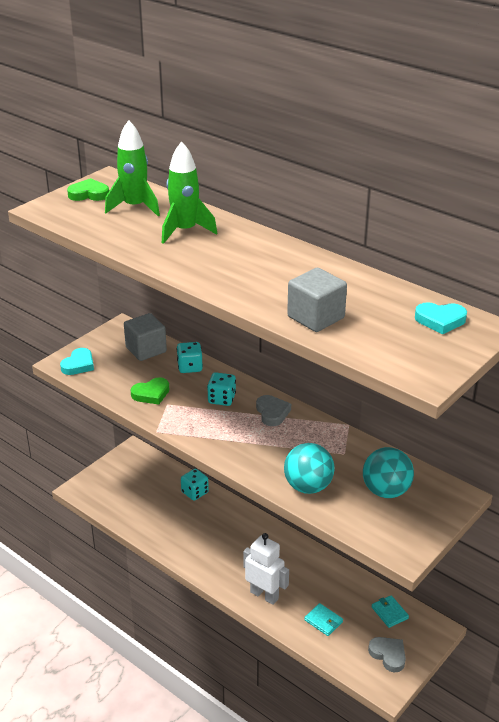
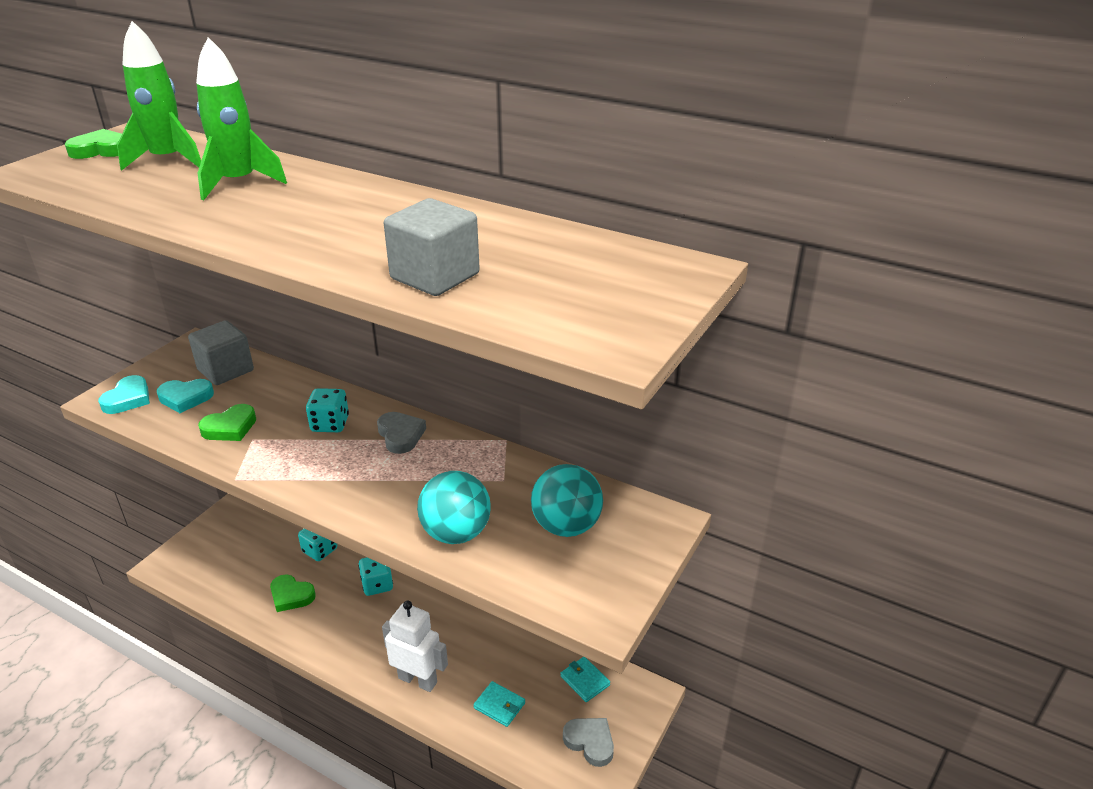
camera: 10 degrees left, 0 degrees up
turquoise dice [177,342,203,373] -> turquoise dice moved to [358,558,393,596]
turquoise heart [415,302,467,334] -> turquoise heart moved to [157,379,214,413]
none -> green heart [270,574,316,612]

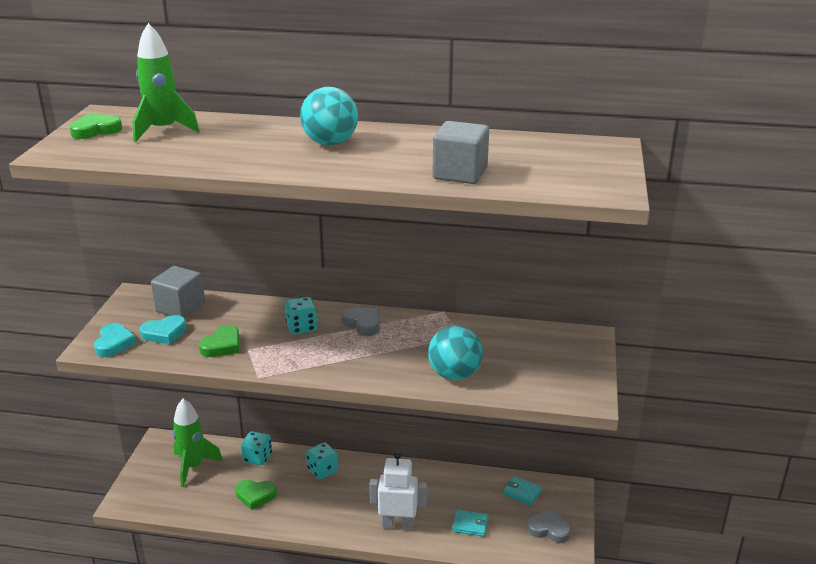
camera: 20 degrees left, 5 degrees down
green rocket [196,37,287,200] -> green rocket moved to [172,399,223,487]
turquoise ball [531,464,603,537] -> turquoise ball moved to [300,87,358,146]

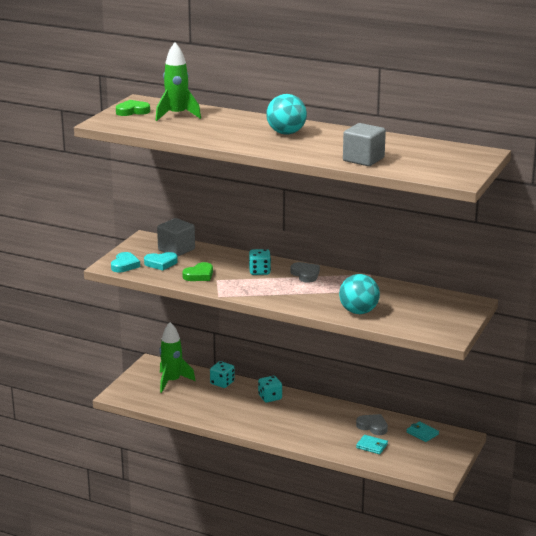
camera: 15 degrees right, 5 degrees down
green heart [235,479,277,510] -> none
white robot [369,452,427,530] -> none
grey heart [527,510,571,543] -> grey heart moved to [356,414,388,435]

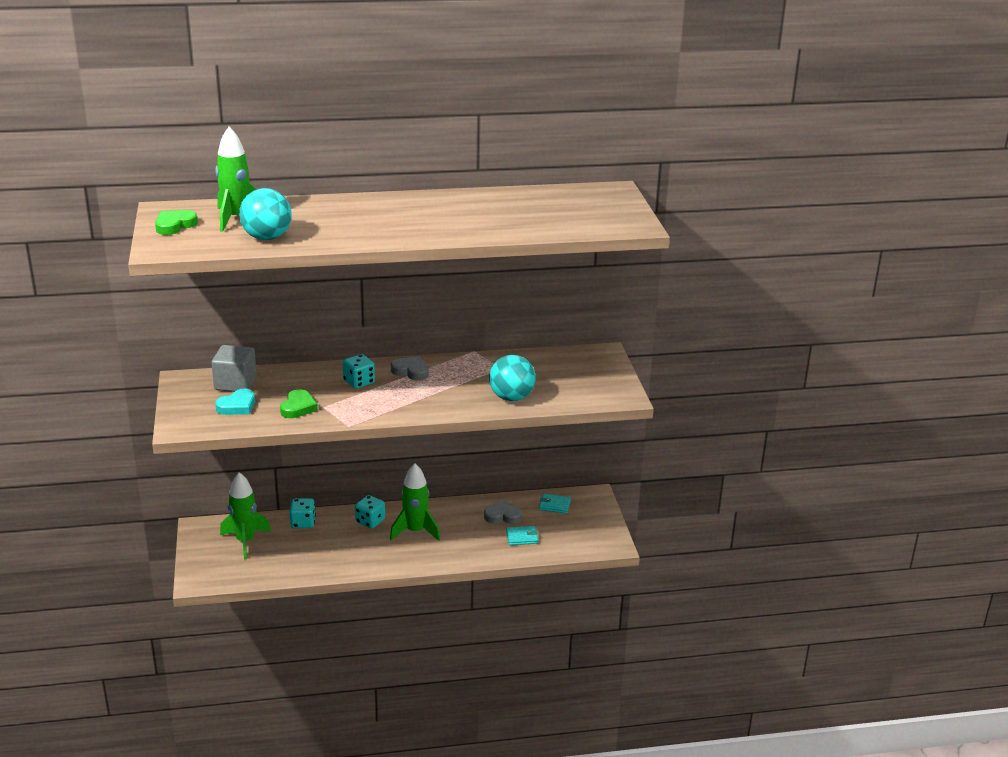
camera: 35 degrees left, 5 degrees up
turquoise heart [111,252,140,272] -> none
turquoise ball [266,94,307,135] -> turquoise ball moved to [239,188,292,240]
grey cube [343,123,386,166] -> none
none -> green rocket [390,463,440,541]

